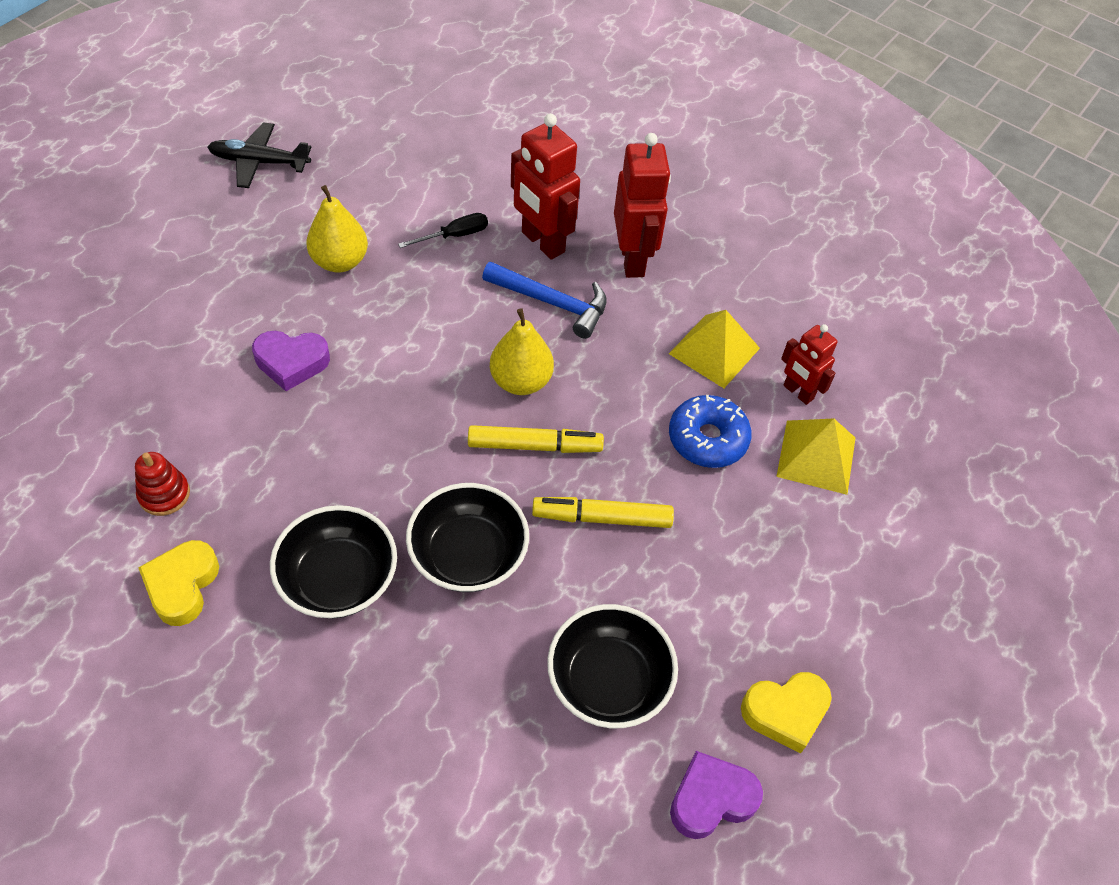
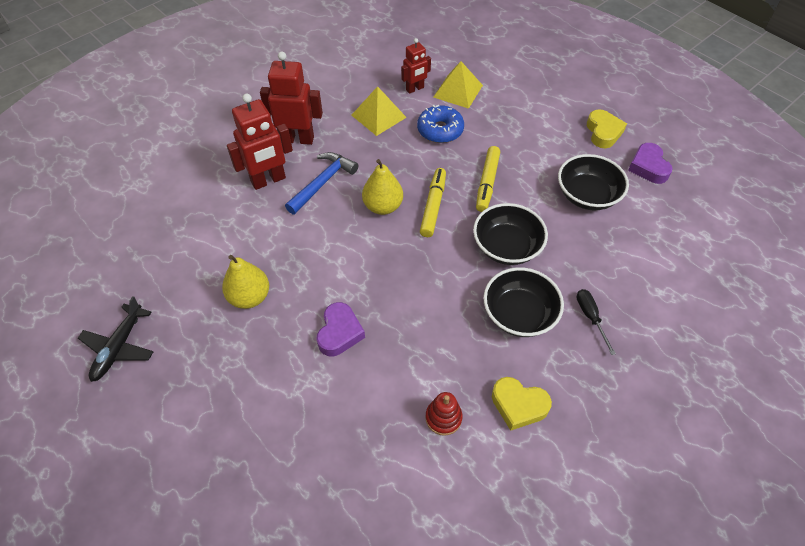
camera: 75 degrees left, 0 degrees up
black screwdriver [398,213,488,248] -> black screwdriver moved to [576,289,616,355]

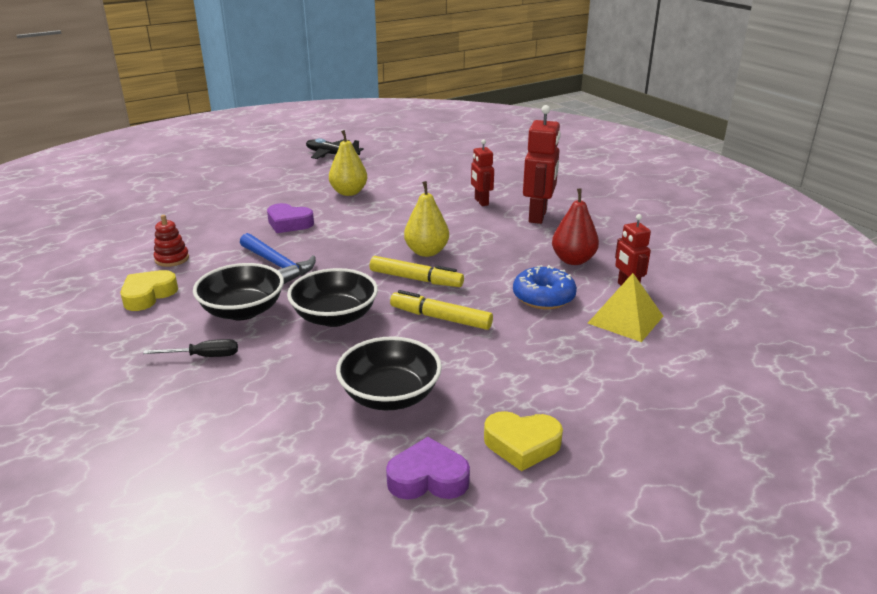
camera: 100 degrees right, 25 degrees down
red robot [227,94,293,190] -> red robot [471,139,494,206], size x0.60
blue hammer [285,152,358,214] -> blue hammer moved to [240,233,316,284]
yellow pyramid [351,86,407,136] -> red pear [552,188,599,265]

